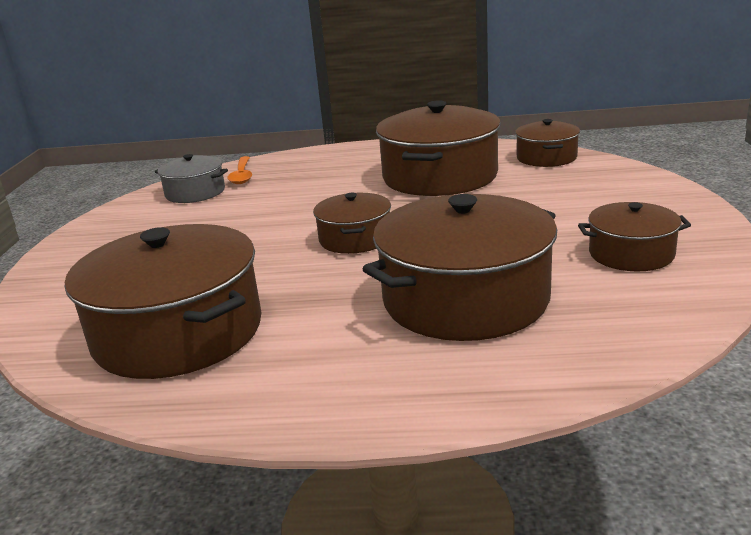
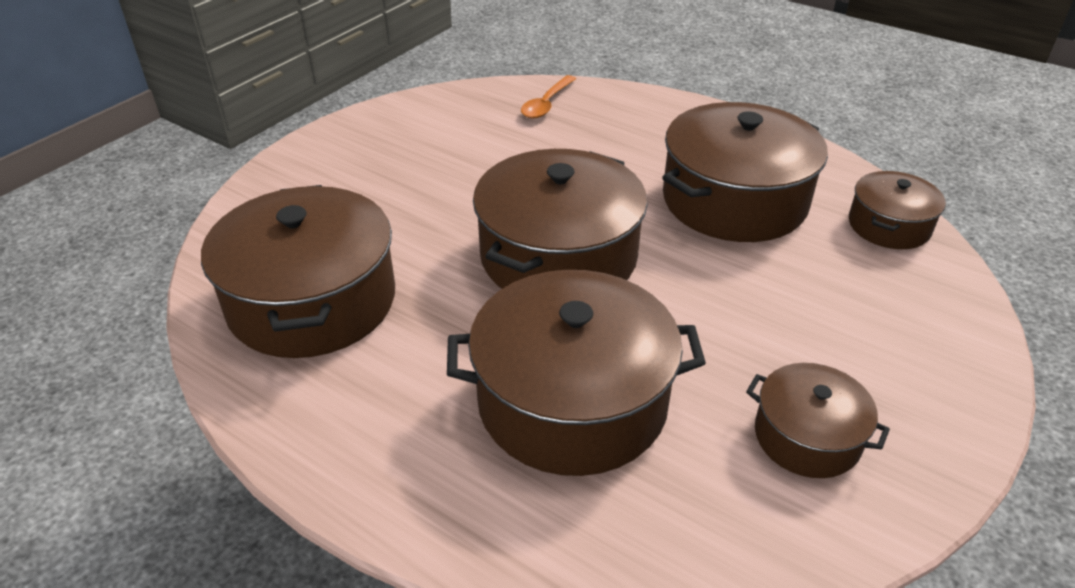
camera: 30 degrees right, 15 degrees up
grey pot [155,154,228,203] -> none
brown pot [313,193,391,254] -> brown pot [473,149,648,289], size x1.87

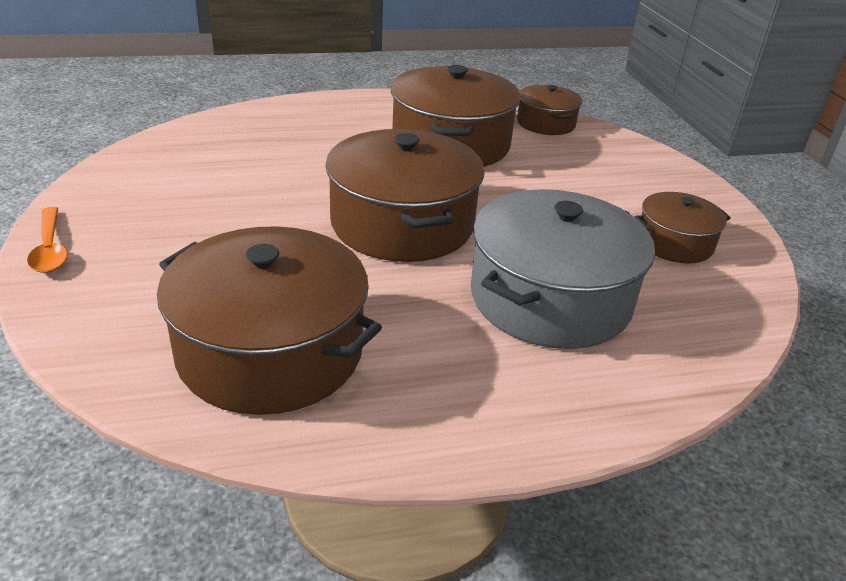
camera: 50 degrees left, 5 degrees down
brown pot [447,270,706,476] -> grey pot [471,189,655,349]
orange spoon [521,75,576,119] -> orange spoon moved to [27,207,68,273]

